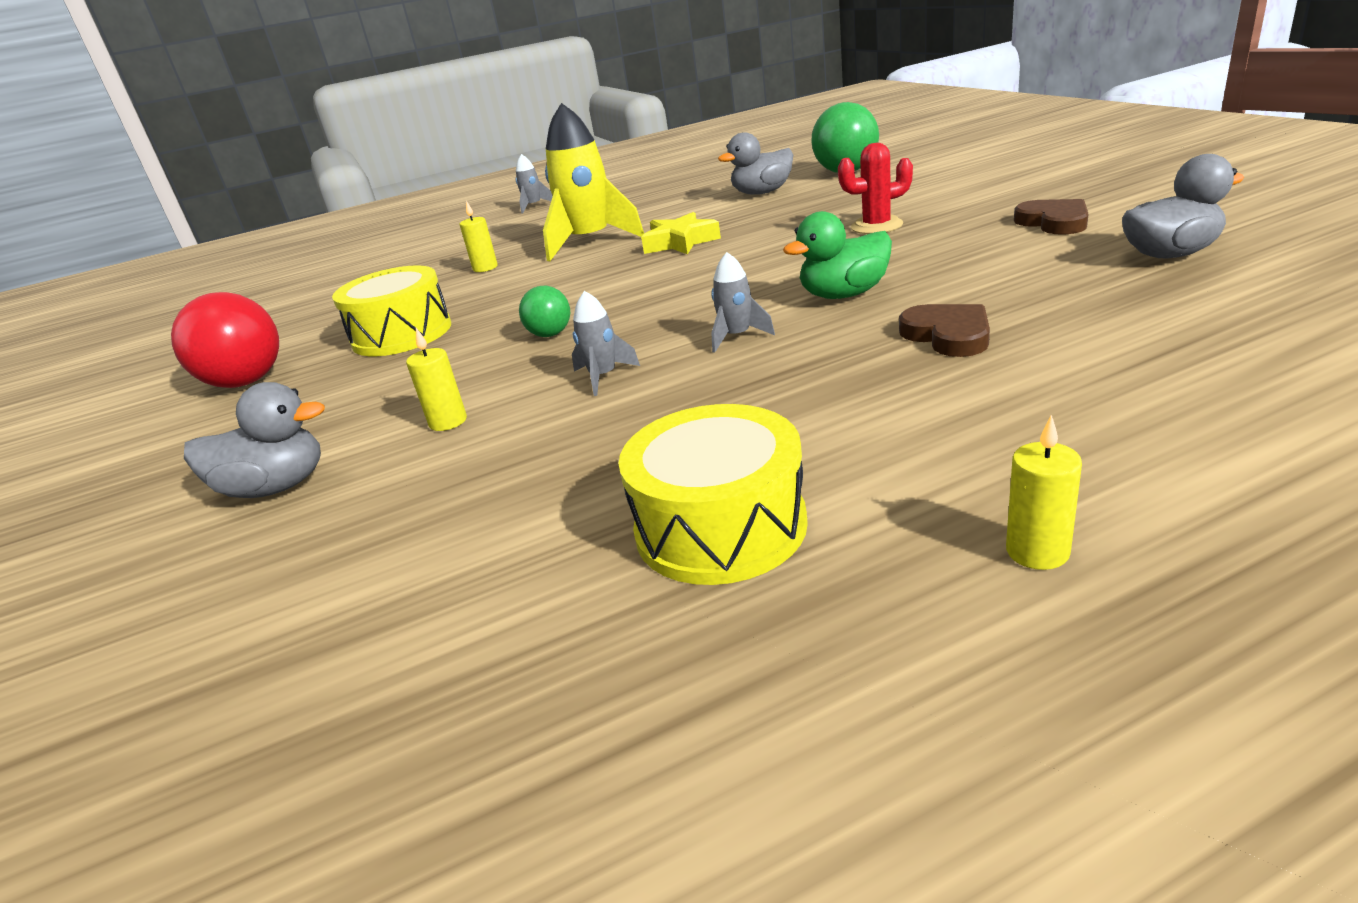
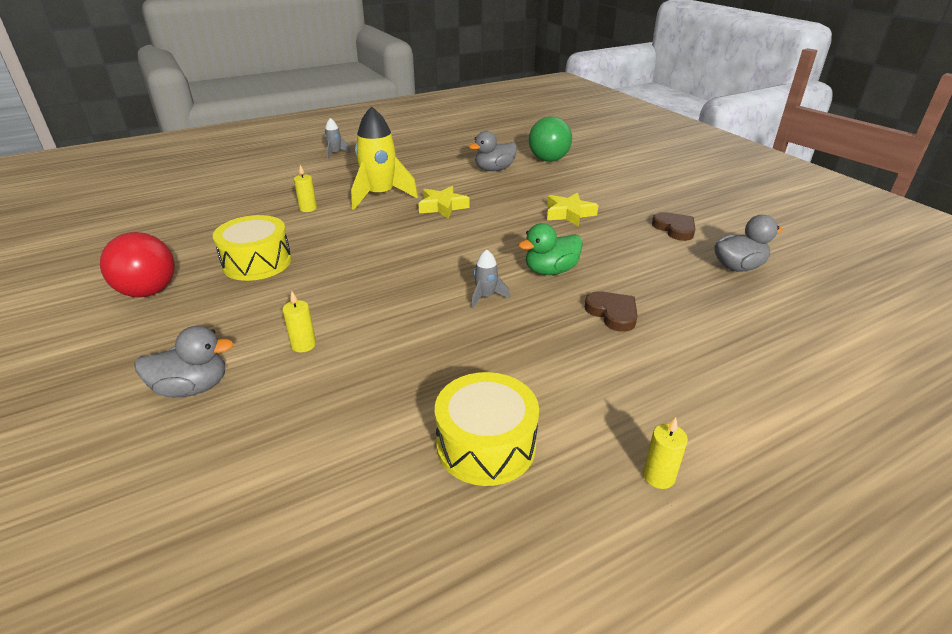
camera: 10 degrees left, 5 degrees up
green ball [519,286,570,337] -> none
grey rocket [572,291,640,396] -> none
red cactus [838,143,913,234] -> yellow star [547,193,598,226]

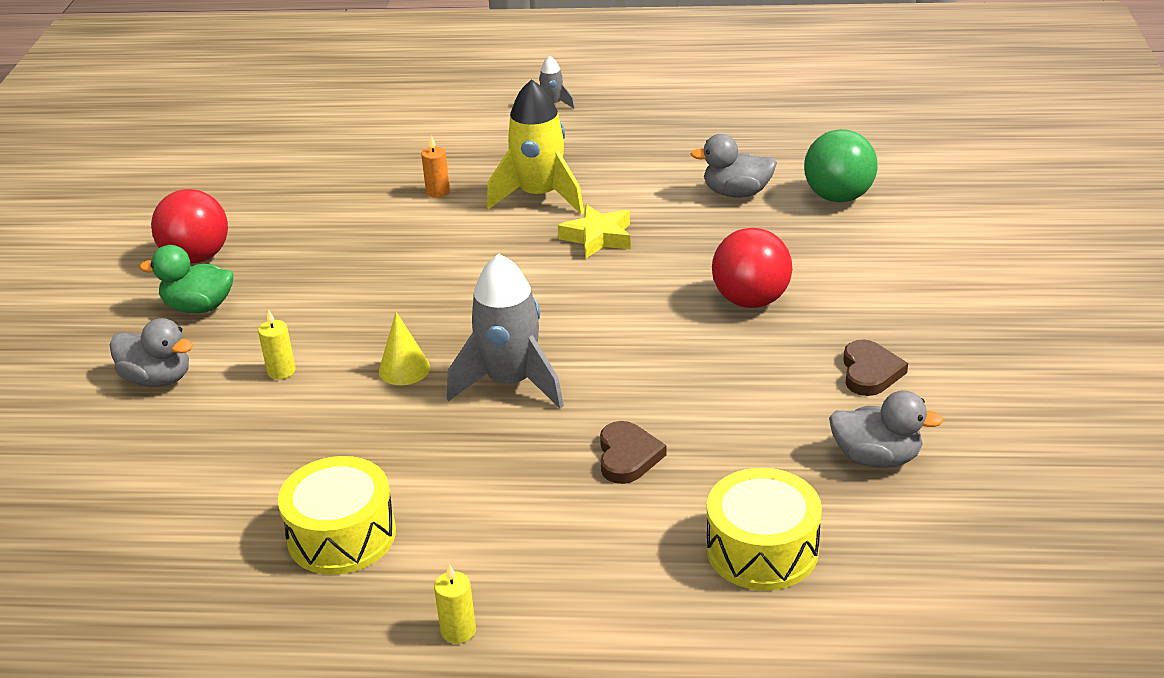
camera: 35 degrees right, 0 degrees up
yellow drum [213,215,292,281] -> yellow drum moved to [707,468,822,590]
yellow candle [294,165,317,212] -> orange candle [421,135,450,198]
grey rocket [471,249,510,308] -> grey rocket [447,254,564,409], size x2.14
green duck [518,223,583,275] -> green duck moved to [140,245,234,313]
yellow star [547,193,598,226] -> red ball [712,228,793,308]
none -> yellow cone [379,312,430,385]

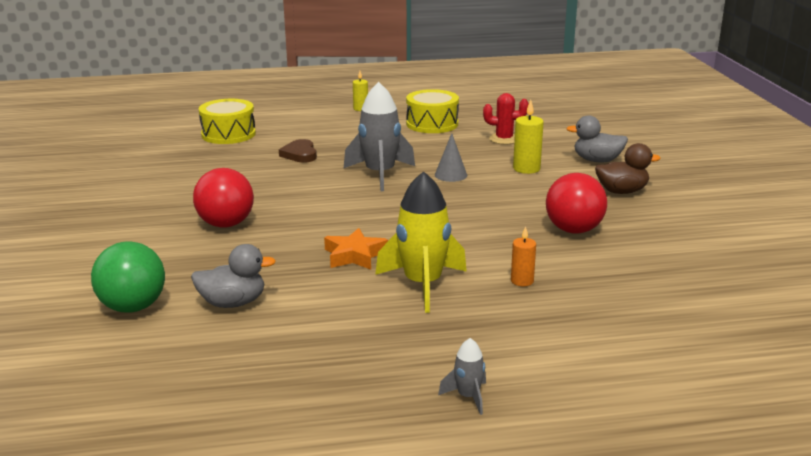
camera: 165 degrees right, 10 degrees down
green duck [140,245,234,313] -> brown duck [595,143,661,194]
red ball [151,189,228,264] -> red ball moved to [546,173,607,234]
yellow candle [258,309,296,379] -> yellow candle [513,100,544,174], size x1.53
yellow cone [379,312,430,385] -> grey cone [435,133,467,182]
yellow star [558,204,631,258] -> orange star [324,228,388,270]
grey duck [829,390,944,468] -> none
brown heart [843,340,908,396] -> none
none -> red cactus [483,93,528,144]

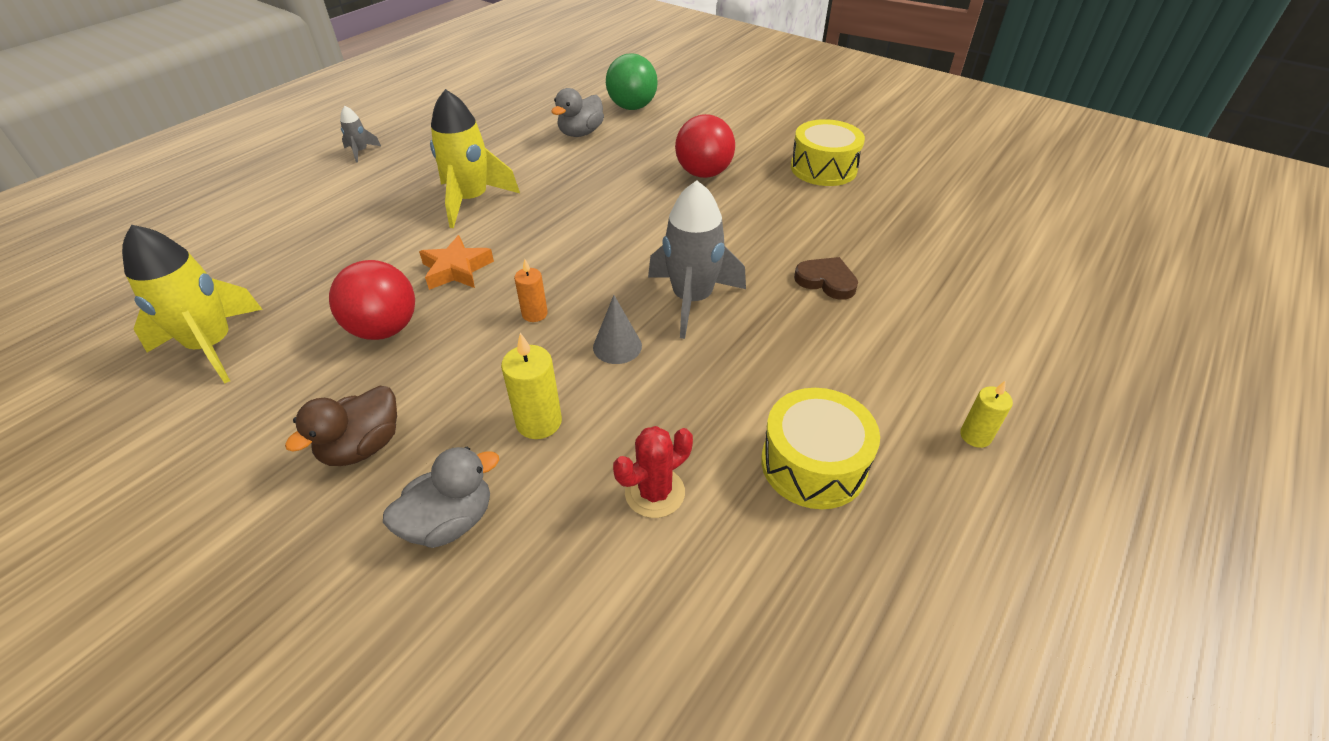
camera: 135 degrees right, 20 degrees up
yellow drum [199,99,256,144] -> yellow drum moved to [791,119,865,186]
orange star [324,228,388,270] -> orange star moved to [419,235,494,290]
orange candle [511,226,536,286] -> orange candle moved to [514,259,548,322]
none -> yellow rocket [122,224,263,384]

